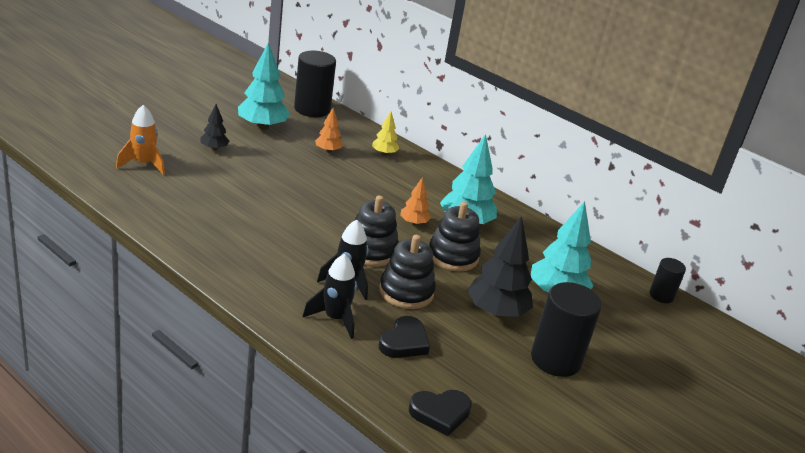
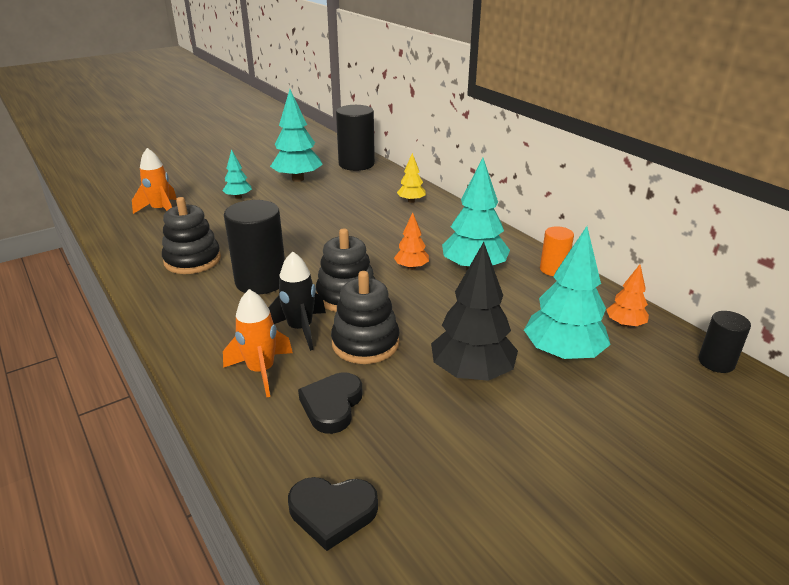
camera: 20 degrees right, 0 degrees up
black tree [200,104,230,151] -> turquoise tree [223,149,252,199]
black rocket [303,254,357,339] -> orange rocket [223,289,293,397]
orange tree [315,108,343,153] -> orange tree moved to [606,265,649,328]
black heart [379,316,430,358] -> black heart turned 150 degrees clockwise [298,372,363,434]
black stacking toy [429,202,481,271] -> black stacking toy moved to [162,197,221,274]
black cylinder [531,282,602,377] -> black cylinder moved to [224,200,285,294]
none -> orange cylinder [540,226,574,276]

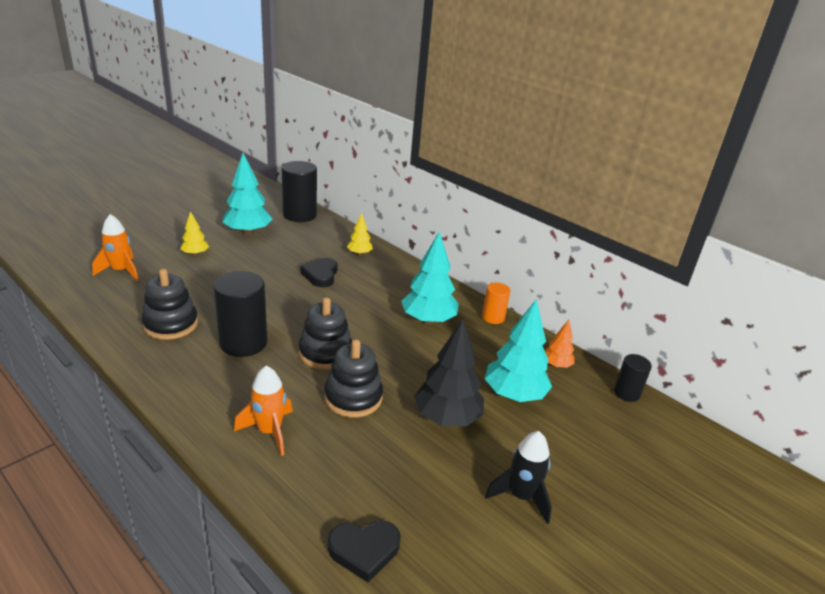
camera: 15 degrees left, 0 degrees up
turquoise tree [223,149,252,199] -> yellow tree [180,211,209,256]
black rocket [268,251,326,351] -> black rocket moved to [485,431,552,524]
black heart [298,372,363,434] -> black heart moved to [301,258,337,287]
orange tree [394,212,429,270] -> none

